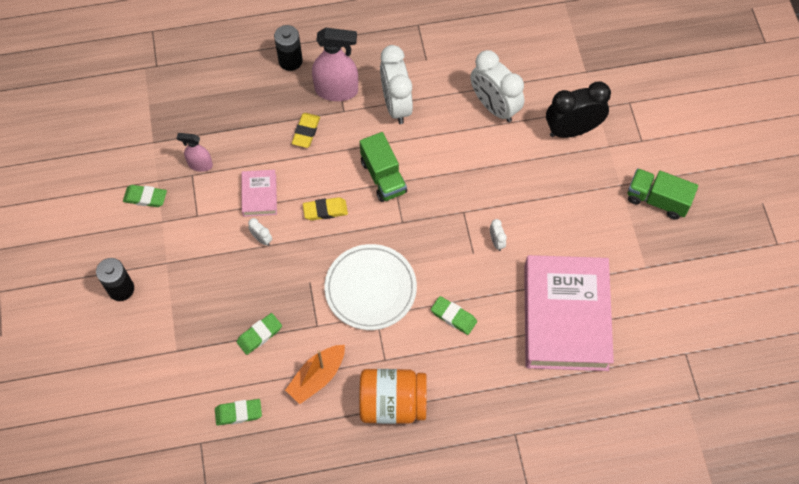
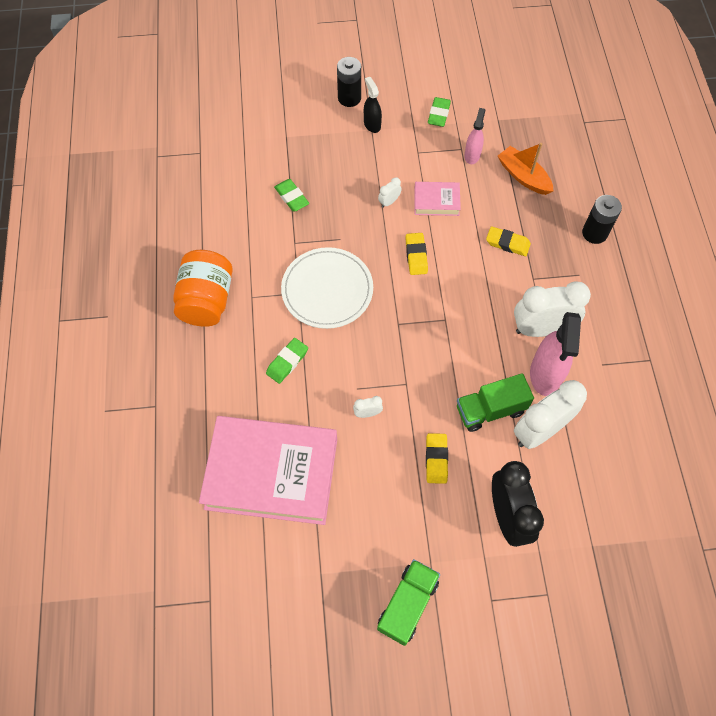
camera: 95 degrees right, 0 degrees up
green eraser [215,399,262,426] -> none
orange boat [285,345,345,404] -> orange boat moved to [498,143,554,195]
pink spray bottle [312,28,358,101] -> pink spray bottle moved to [530,312,581,396]
green truck [360,132,407,202] -> green truck moved to [457,373,534,432]
none -> black spray bottle [364,77,382,133]
none -> yellow eraser [426,433,448,484]

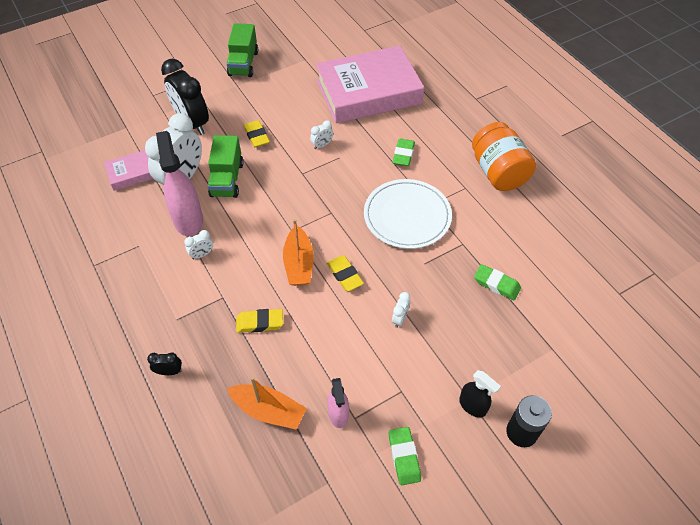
camera: 155 degrees right, 10 degrees down
pink book [414,182,461,216] -> pink book moved to [104,150,153,191]
green truck [457,373,534,432] -> green truck turned 135 degrees clockwise [208,135,243,198]
white clock [514,282,591,337] -> white clock [184,230,213,259], size x0.42
black battery [582,195,622,244] -> black clock [147,352,182,375]
none -> orange boat [283,219,314,286]

